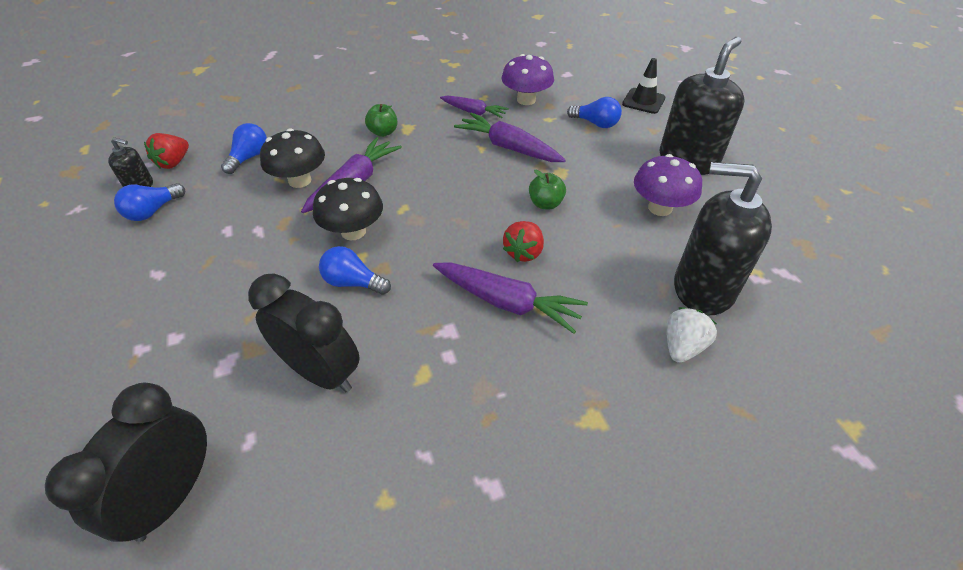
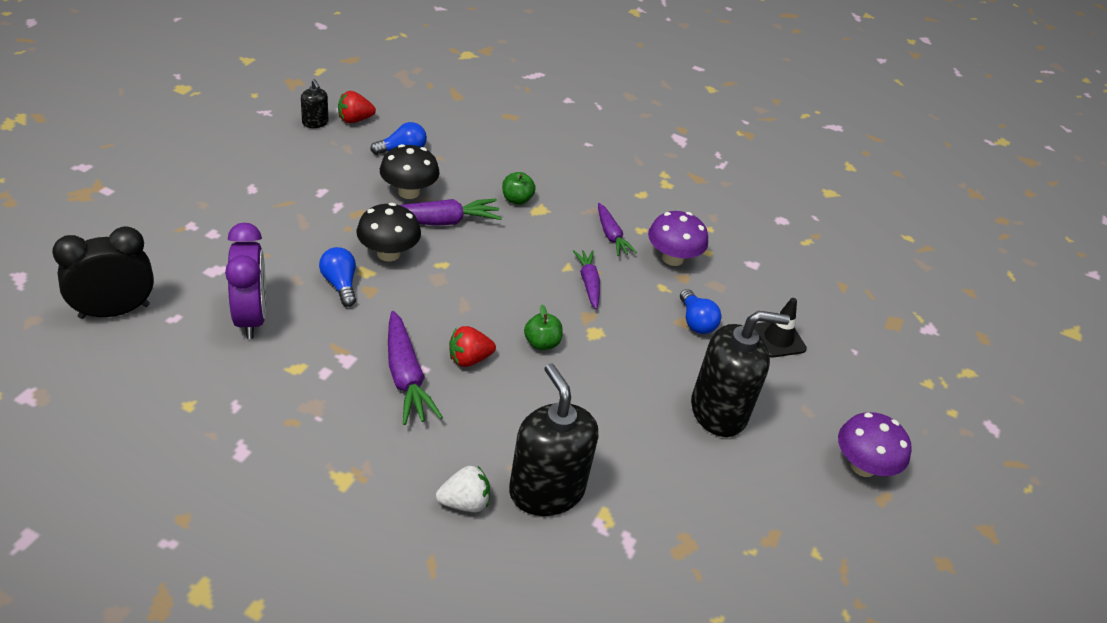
camera: 40 degrees right, 5 degrees down
blue light bulb [114,183,185,221] -> none
black clock [248,273,360,392] -> purple clock [225,223,266,339]
purple carrot [454,113,566,162] -> purple carrot [573,250,600,309], size x0.64
purple mushroom [634,154,702,216] -> purple mushroom moved to [838,412,912,477]

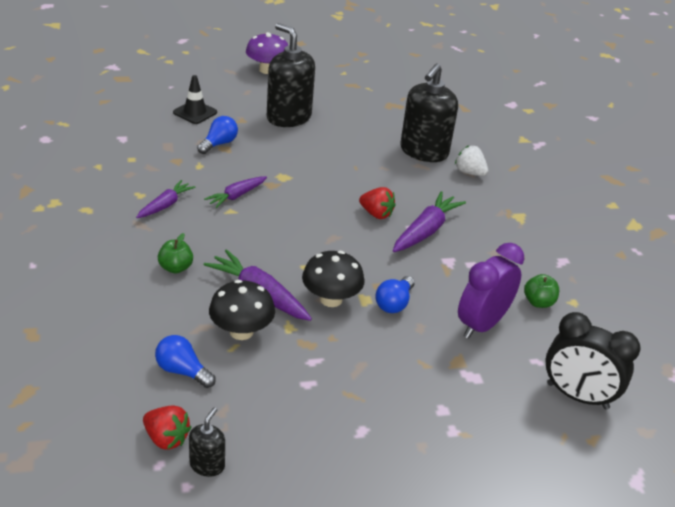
camera: 125 degrees left, 5 degrees down
green apple [524,305,563,350] -> green apple moved to [524,274,559,308]
purple mushroom [648,211,708,266] -> none

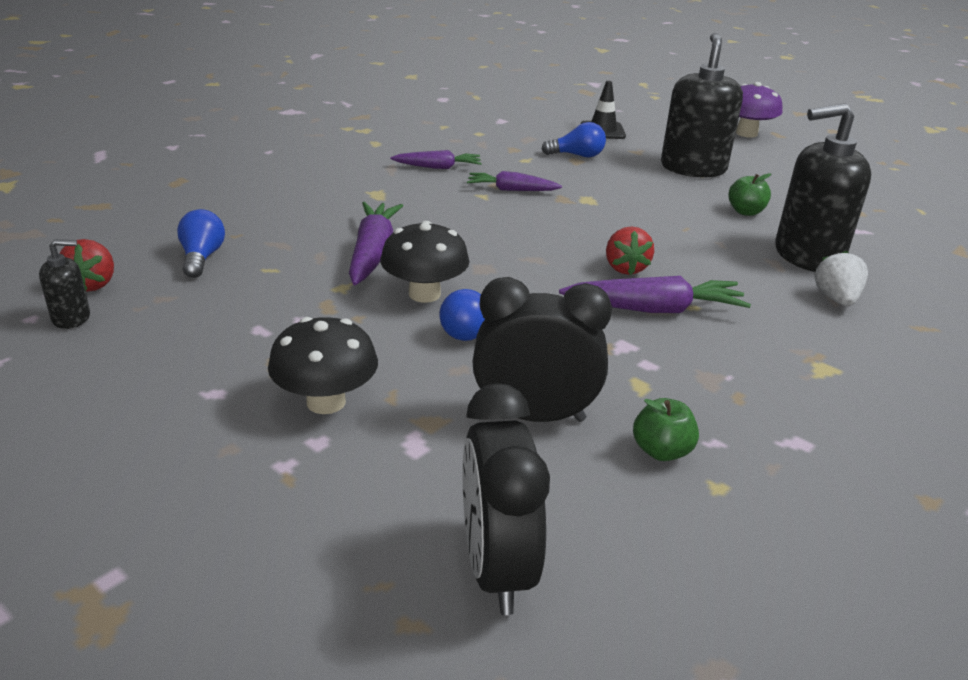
camera: 55 degrees right, 5 degrees down
green apple [158,233,193,274] -> green apple moved to [728,173,771,216]
black mushroom [209,280,275,340] -> black mushroom moved to [268,317,378,414]
purple clock [458,243,524,339] -> black clock [472,277,612,422]

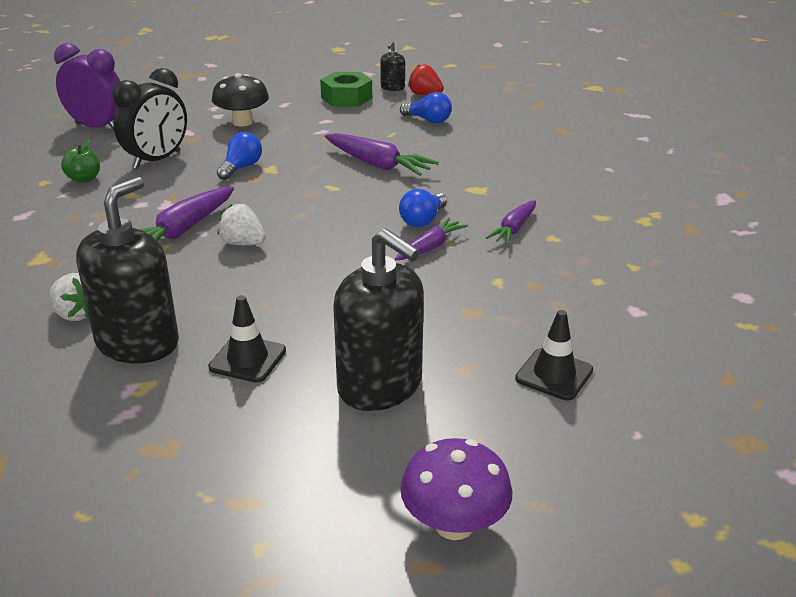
camera: 125 degrees right, 0 degrees up
black mushroom [380,221,470,303] -> none
black clock [463,383,550,615] -> purple clock [54,43,121,130]
blue light bulb [541,122,606,157] -> blue light bulb moved to [399,189,447,227]
red strawberry [606,226,654,275] -> white strawberry [217,204,266,245]
green apple [728,173,771,216] -> black traffic cone [208,295,286,383]
none -> green nut [320,72,372,107]

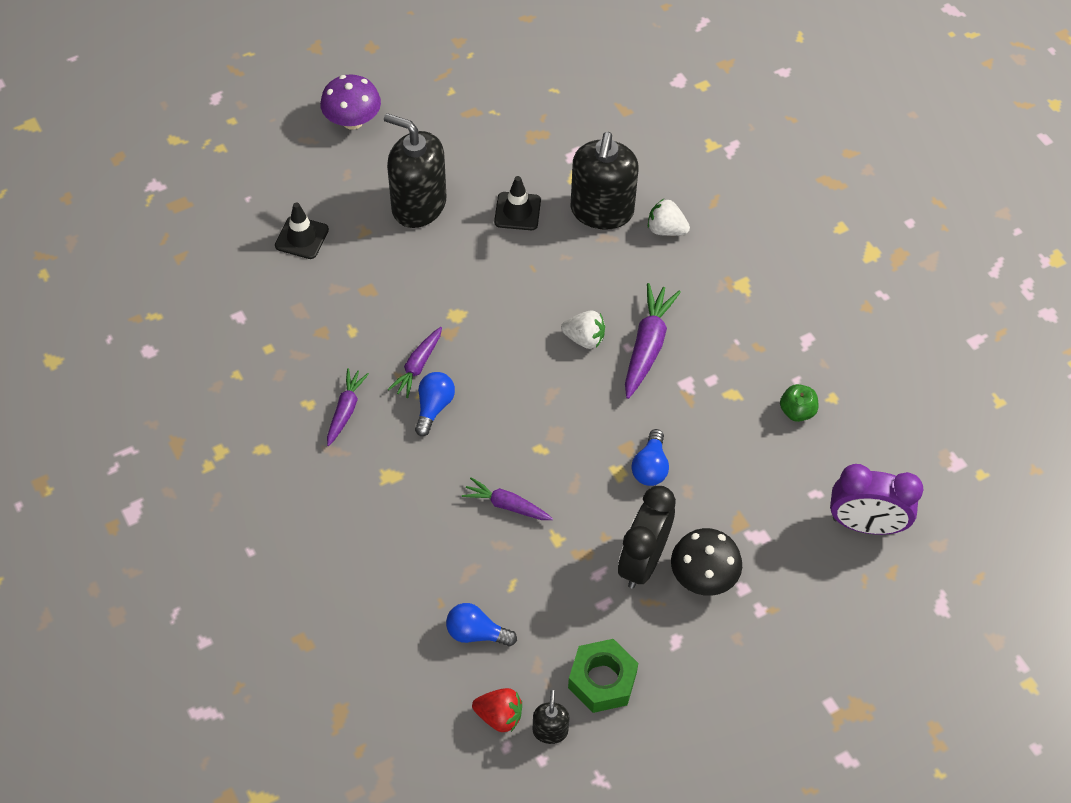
camera: 165 degrees right, 25 degrees up
black clock [113,68,187,169] -> black clock moved to [618,486,676,589]
purple carrot [325,133,439,176] -> purple carrot [462,477,553,520], size x0.64

